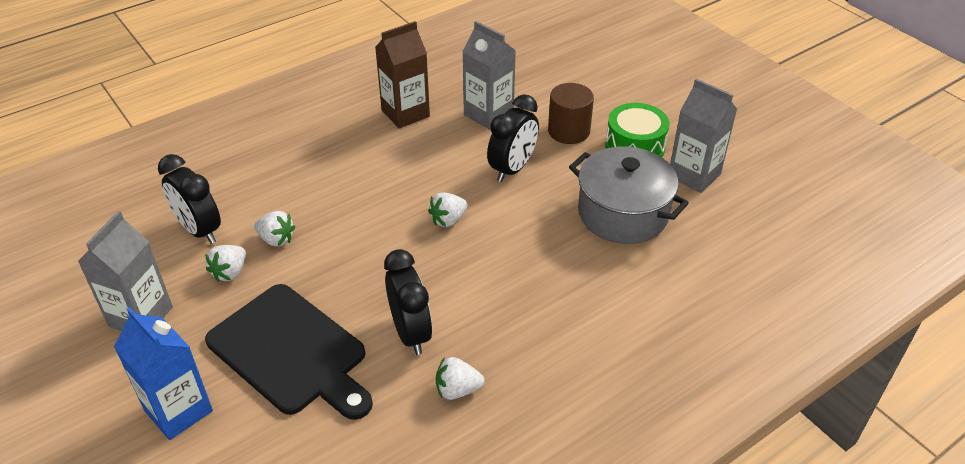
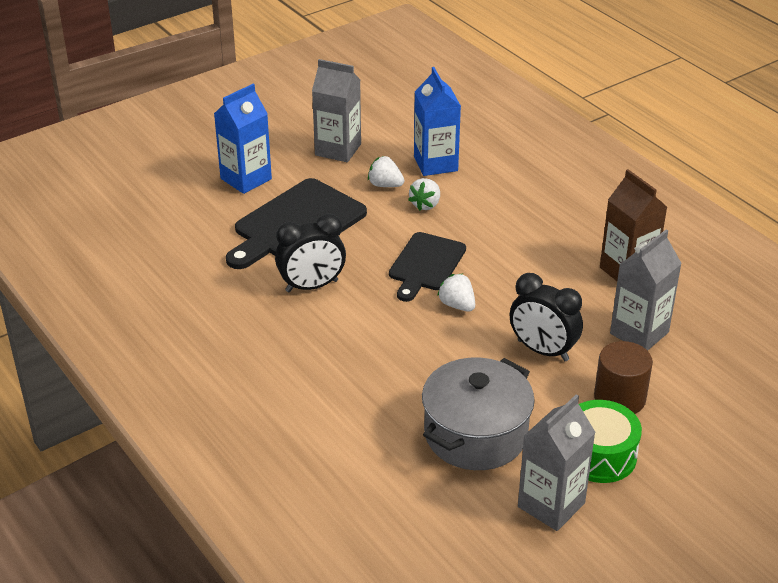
camera: 90 degrees right, 5 degrees down
black clock [158,154,221,244] -> blue carton [414,67,461,176]
white strawberry [436,357,485,400] -> none
none -> black cutting board [389,232,466,302]

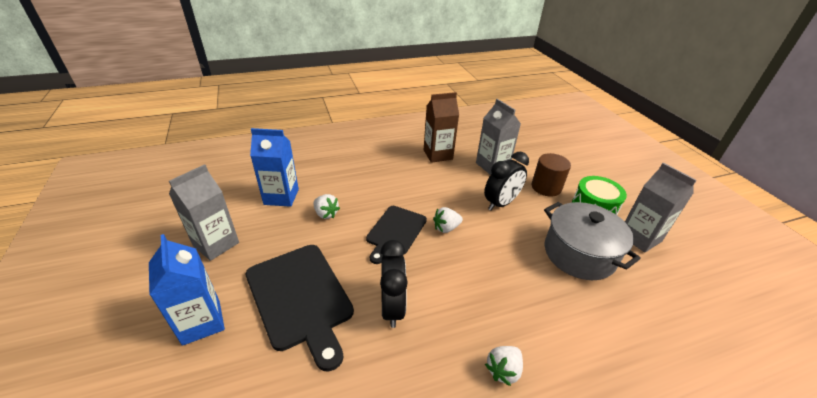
camera: 75 degrees left, 0 degrees up
white strawberry [368,156,404,187] -> white strawberry moved to [485,346,523,386]
black cutting board [389,232,466,302] -> black cutting board turned 75 degrees clockwise [366,206,427,264]

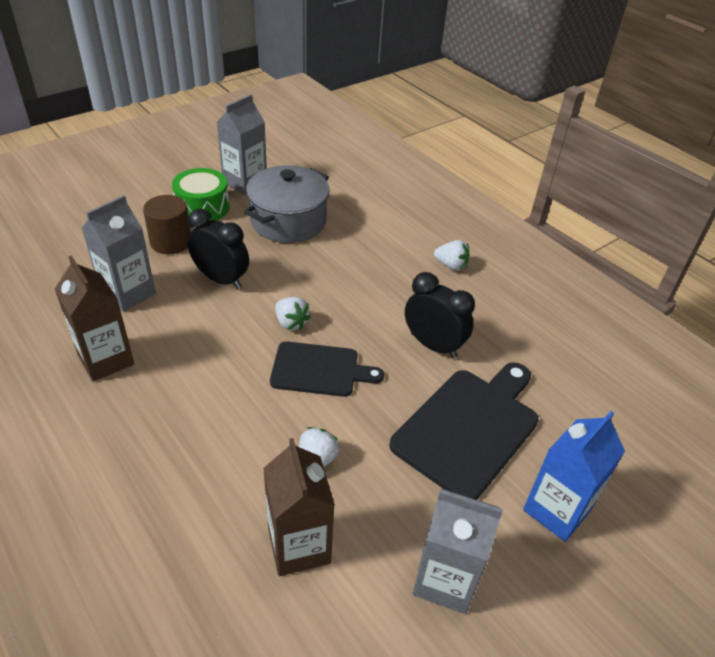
camera: 110 degrees left, 5 degrees up
blue carton [250,128,299,207] -> brown carton [263,438,335,576]
black clock [380,240,408,328] -> black clock turned 60 degrees clockwise [405,272,475,358]

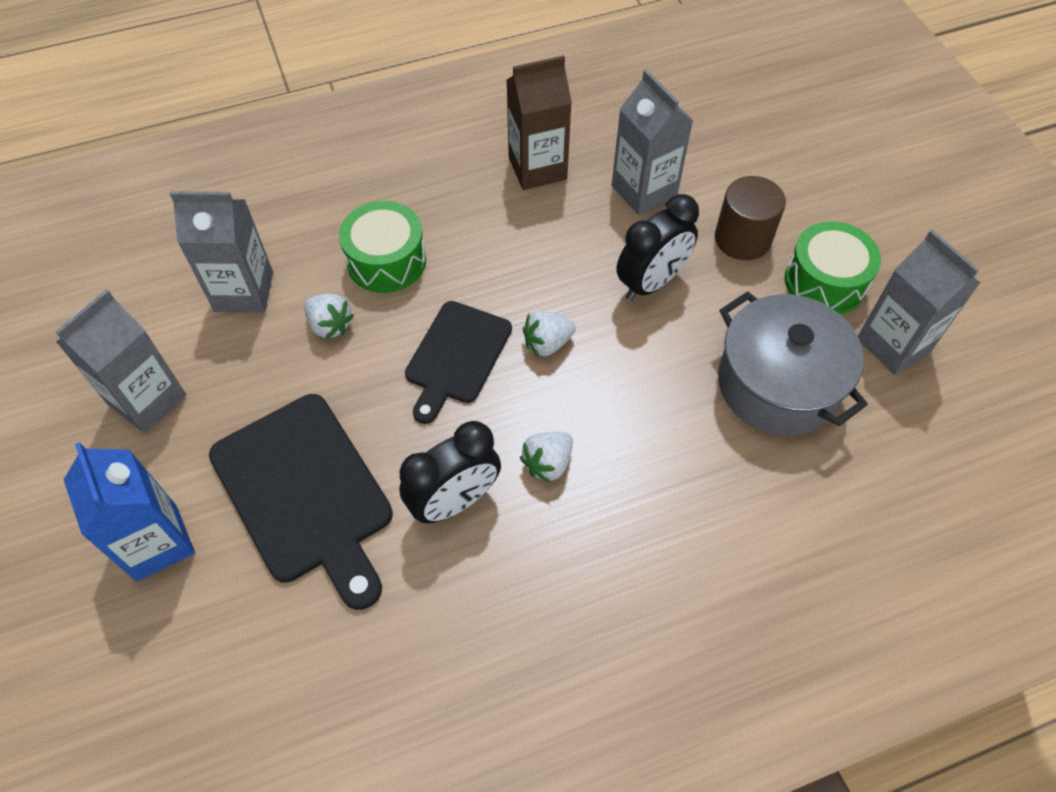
camera: 110 degrees right, 15 degrees up
brown carton [263,438,335,576] -> grey carton [170,191,273,313]
white strawberry [434,240,470,271] -> white strawberry moved to [520,432,573,483]
none -> green drum [339,201,426,293]

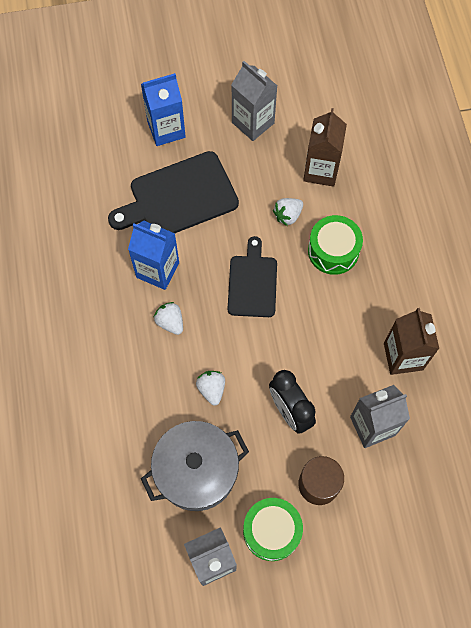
camera: 100 degrees right, 10 degrees up
grey carton [170,191,273,313] -> brown carton [303,108,347,187]
black clock [399,421,501,524] -> blue carton [128,221,179,290]
black cutting board [405,301,512,424] -> black cutting board turned 60 degrees clockwise [228,236,277,317]
white strawberry [523,310,576,357] -> white strawberry moved to [196,371,225,405]

